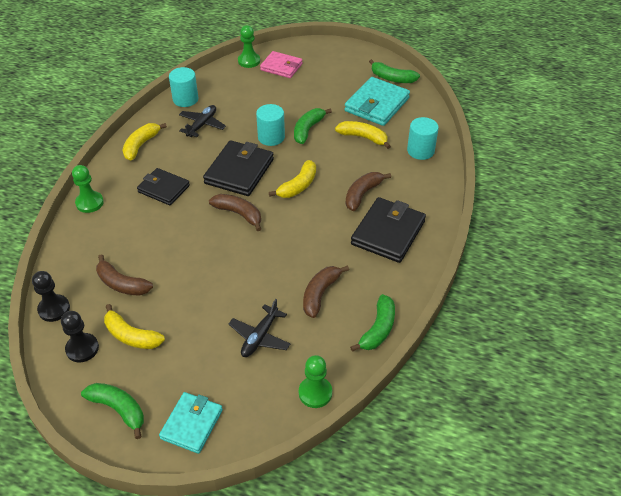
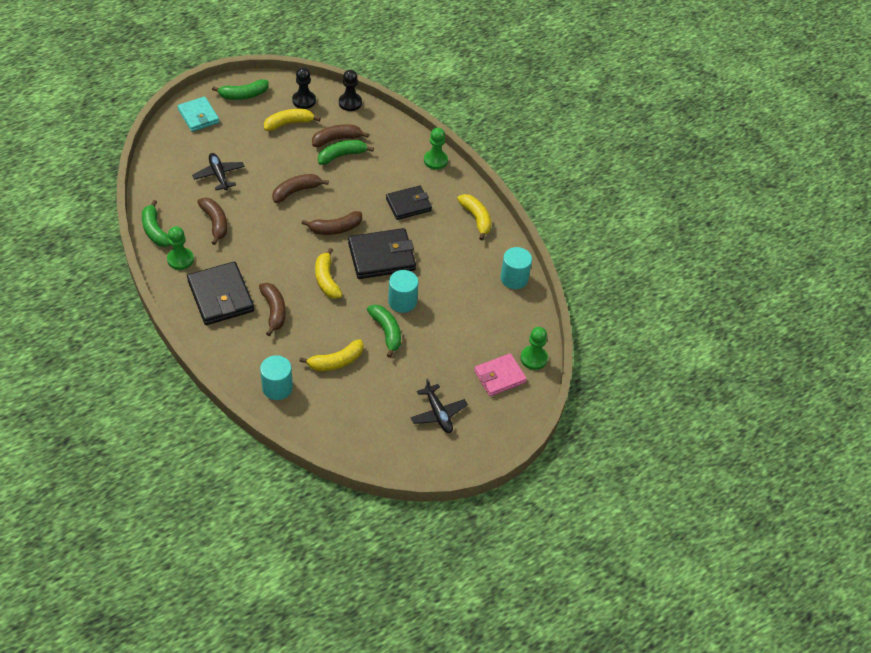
camera: 125 degrees right, 5 degrees up
black plane [179,105,226,137] -> black plane moved to [410,379,468,433]
black wallet [203,140,274,196] -> black wallet turned 75 degrees counterclockwise [348,228,416,279]
green pawn [299,355,332,408] -> green pawn moved to [167,227,194,270]
turquoise wallet [344,77,410,126] -> none
green banana [369,59,420,83] -> green banana moved to [318,140,374,165]
none -> brown banana [272,174,329,203]

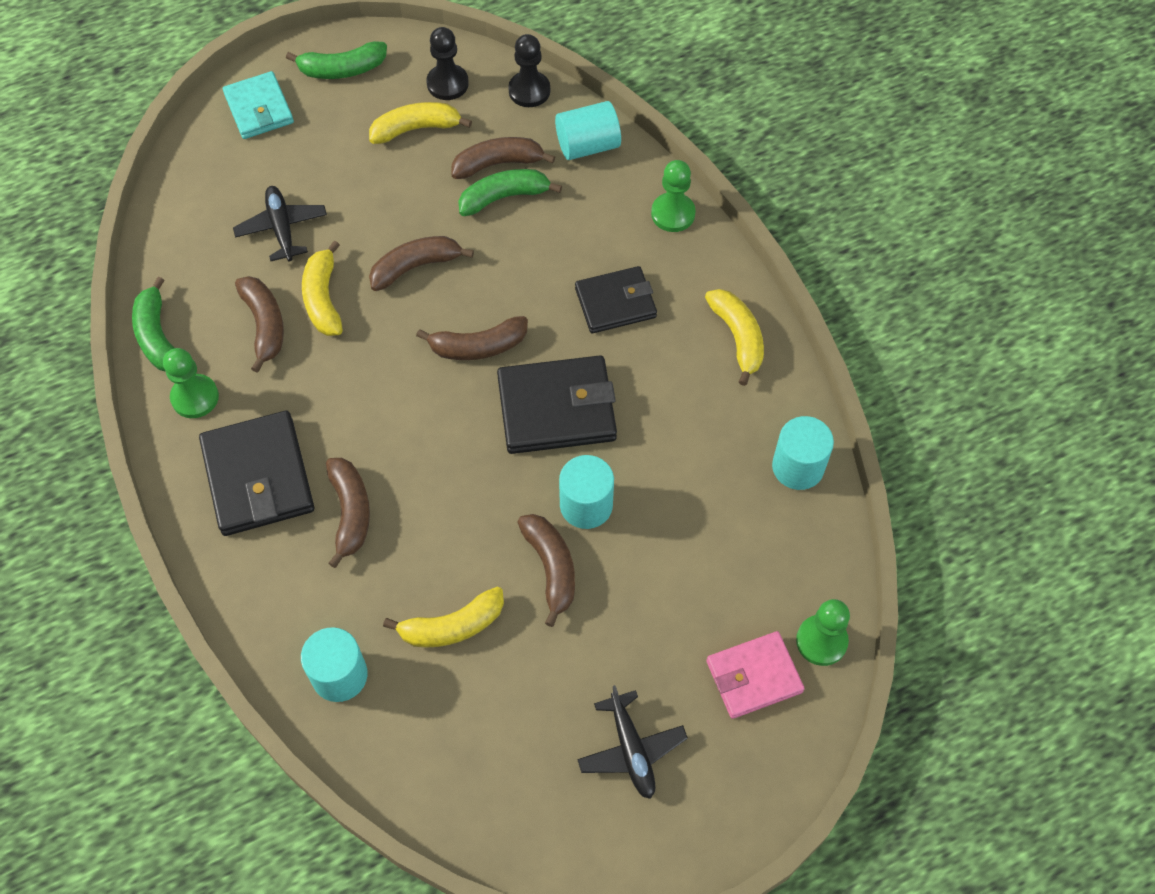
camera: 10 degrees right, 10 degrees up
yellow banana [315,248,342,299] -> yellow banana moved to [302,241,343,336]
green banana [367,305,401,358] -> brown banana [517,514,575,627]
none -> turquoise cylinder [555,101,621,160]

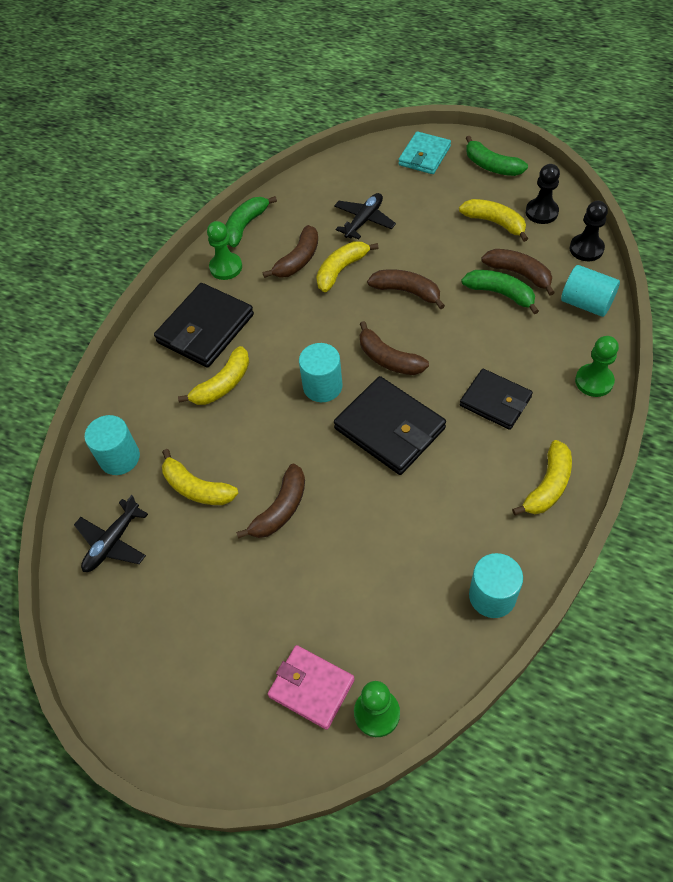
camera: 55 degrees right, 5 degrees down
brown banana [326,458,370,568] -> yellow banana [178,346,249,405]
turquoise cylinder [559,455,614,529] -> turquoise cylinder moved to [299,343,342,402]
black plane [577,685,688,799] -> black plane moved to [74,495,148,572]

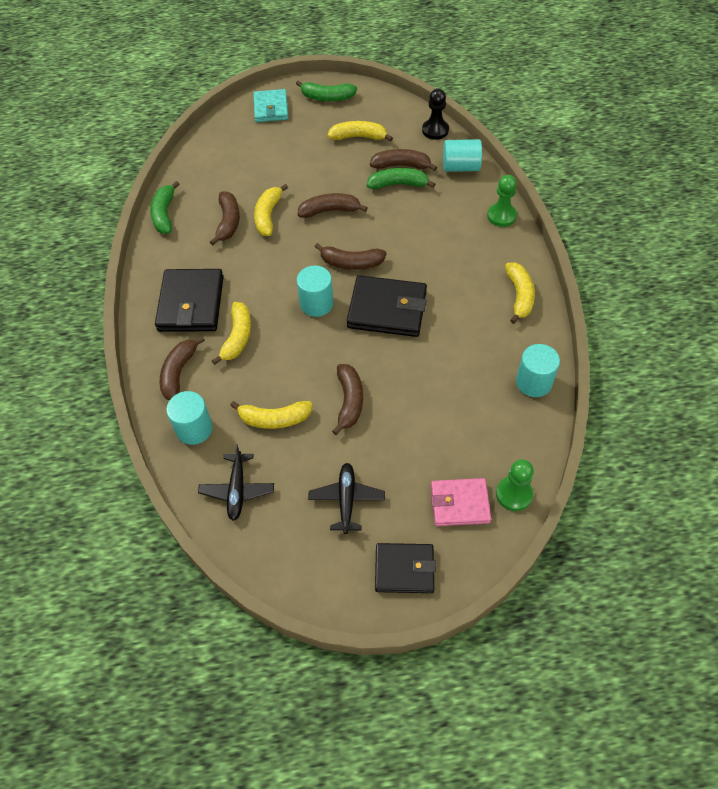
camera: 35 degrees left, 0 degrees up
green pawn [207,221,242,280] -> none
black plane [334,193,396,239] -> black plane moved to [308,463,385,534]
black wallet [460,369,533,430] -> black wallet moved to [375,543,436,593]
black pawn [526,164,560,224] -> none
none -> brown banana [160,336,205,400]

